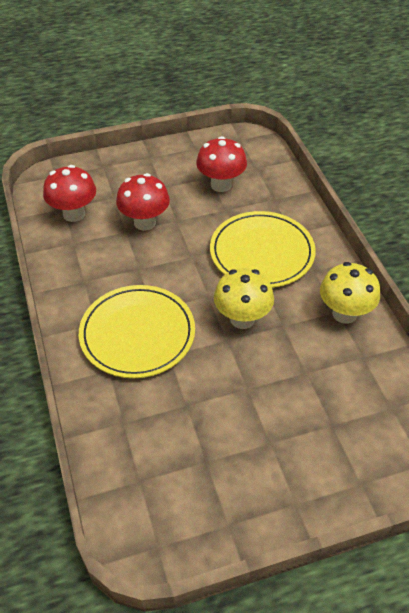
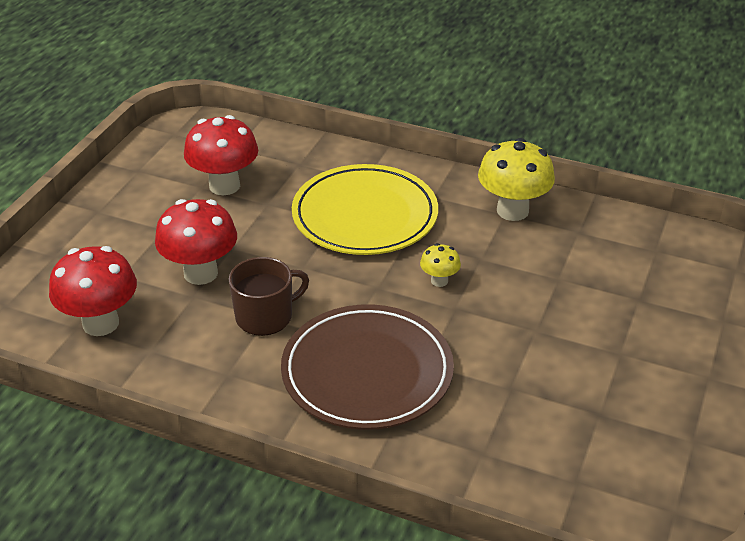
camera: 50 degrees left, 10 degrees down
yellow plate [79,285,195,378] -> brown plate [281,304,454,430]
yellow mushroom [214,268,274,329] -> yellow mushroom [420,243,461,287], size x0.50
none -> brown mug [229,257,309,336]

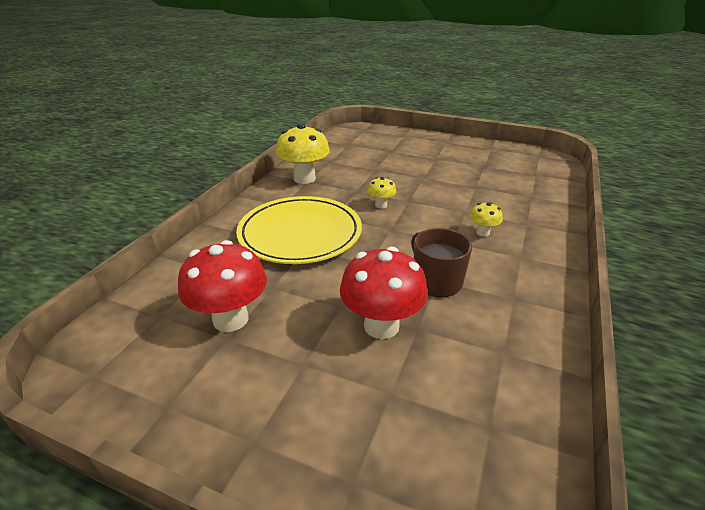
camera: 90 degrees left, 5 degrees down
red mushroom [49,246,137,336] -> none
brown plate [281,304,454,430] -> yellow mushroom [470,202,503,237]

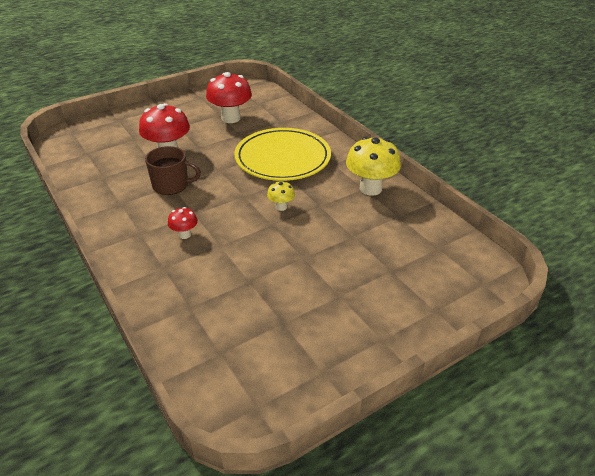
camera: 125 degrees right, 5 degrees up
yellow mushroom [470,202,503,237] -> red mushroom [168,207,198,239]

